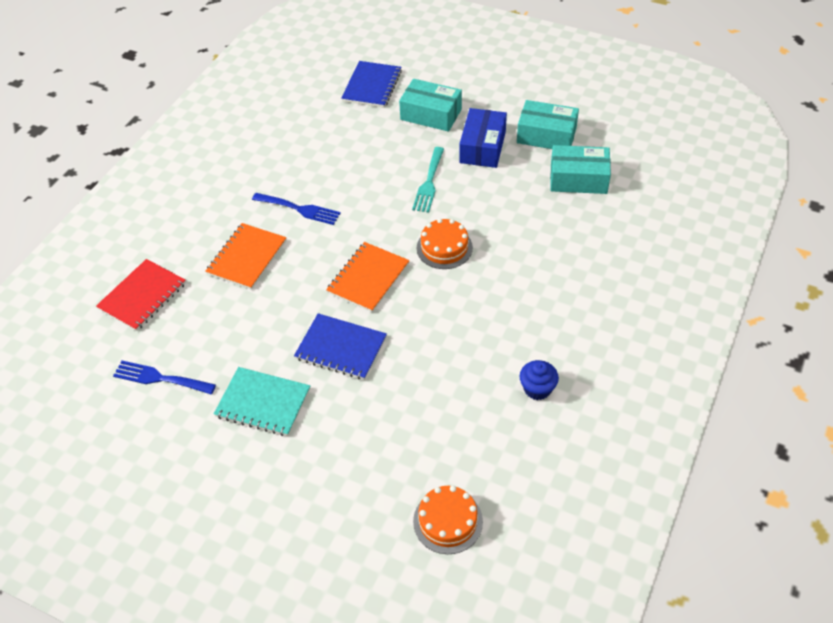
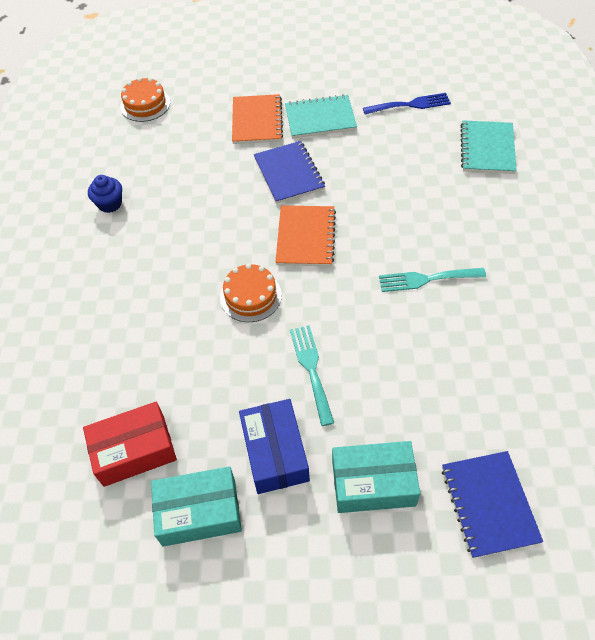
camera: 155 degrees right, 5 degrees up
red notebook [96,259,186,331] -> turquoise notebook [460,120,516,174]
orange notebook [205,223,286,290] -> orange notebook moved to [232,94,283,144]
blue fork [252,193,340,225] -> turquoise fork [379,268,486,292]
blue notebook [294,313,387,380] -> blue notebook turned 75 degrees clockwise [254,141,325,204]
turquoise box [550,145,611,194] -> red box [83,402,177,487]

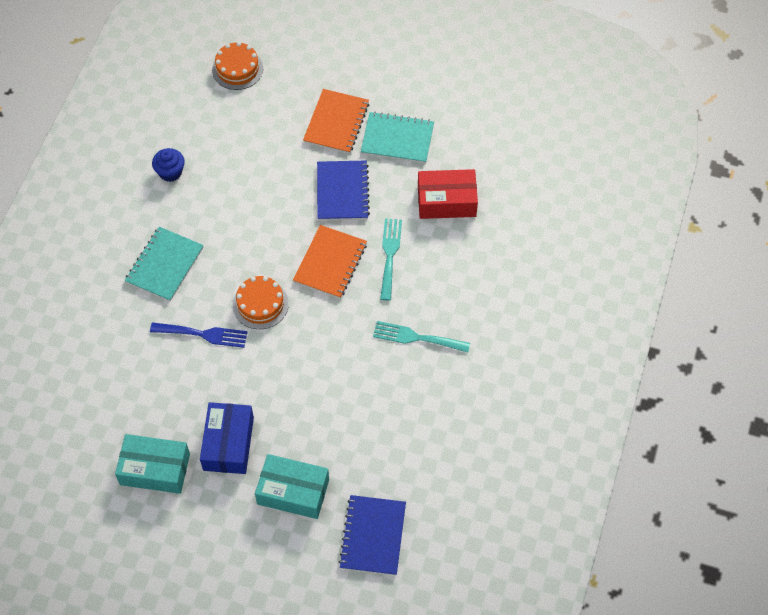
camera: 15 degrees right, 5 degrees up
red box [83,402,177,487] -> red box moved to [418,169,478,219]
turquoise fork [290,325,334,426] -> turquoise fork moved to [380,218,402,301]
blue fork [363,93,451,115] -> blue fork moved to [150,322,247,348]
turquoise notebook [460,120,516,174] -> turquoise notebook moved to [125,227,204,301]

